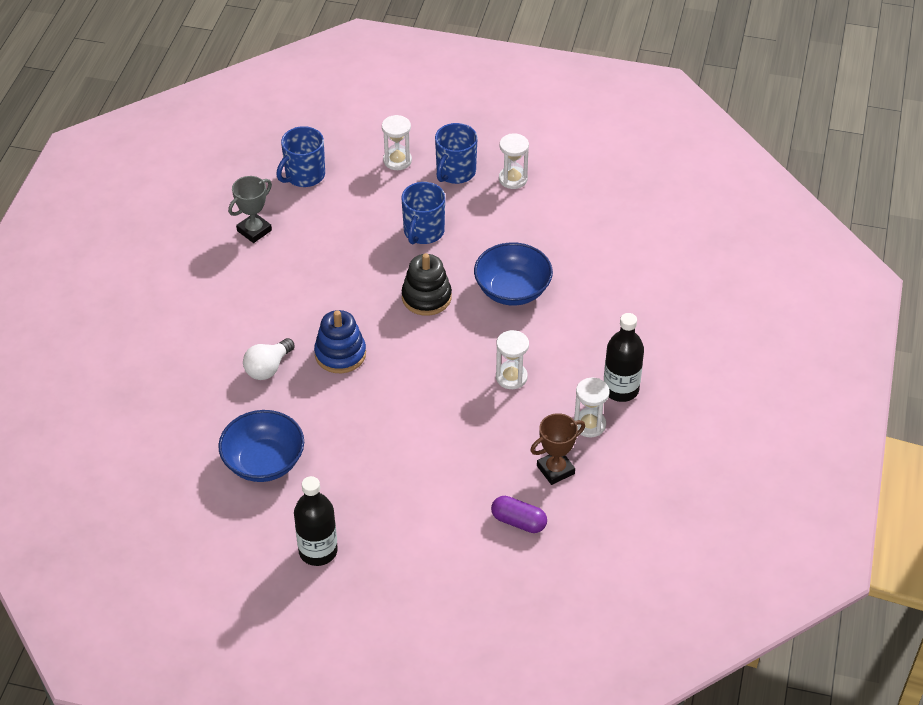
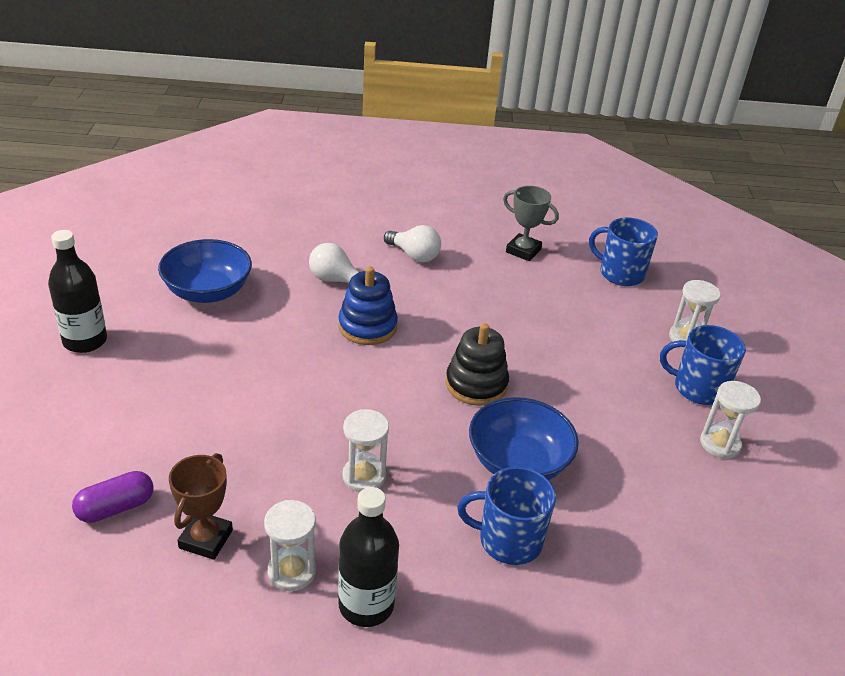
camera: 75 degrees right, 10 degrees down
blue mug [401,182,445,244] -> blue mug moved to [457,467,556,565]
purple capsule [491,496,547,533] -> purple capsule turned 45 degrees clockwise [72,471,154,523]
brown trophy [530,413,585,485] -> brown trophy turned 60 degrees clockwise [169,453,233,560]
none -> white light bulb [384,225,441,262]

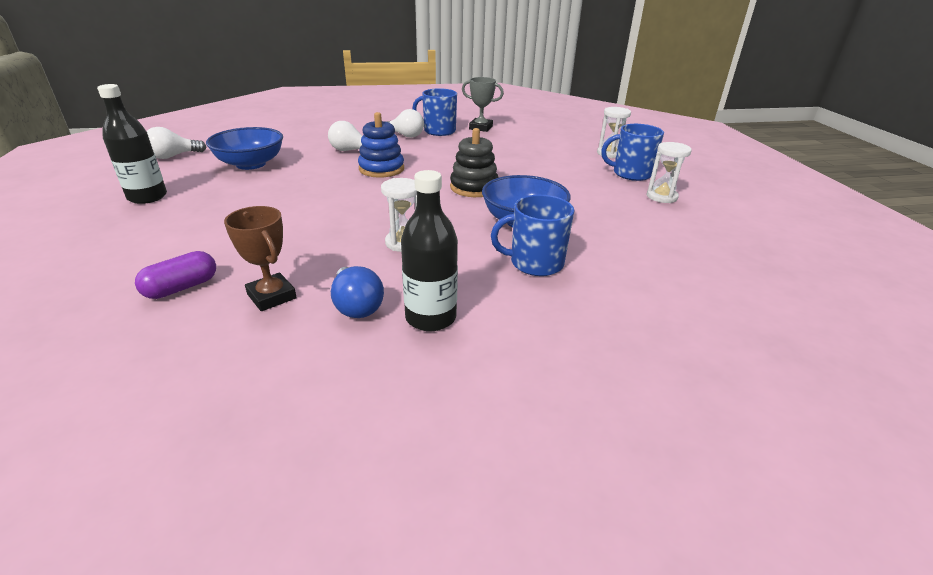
camera: 10 degrees left, 5 degrees down
brown trophy [169,453,233,560] -> brown trophy turned 45 degrees counterclockwise [224,206,297,311]
white hourglass [264,500,316,591] -> blue light bulb [331,266,384,318]
blue mug [589,217,658,286] -> blue mug moved to [412,88,457,136]
none -> white light bulb [147,127,206,159]

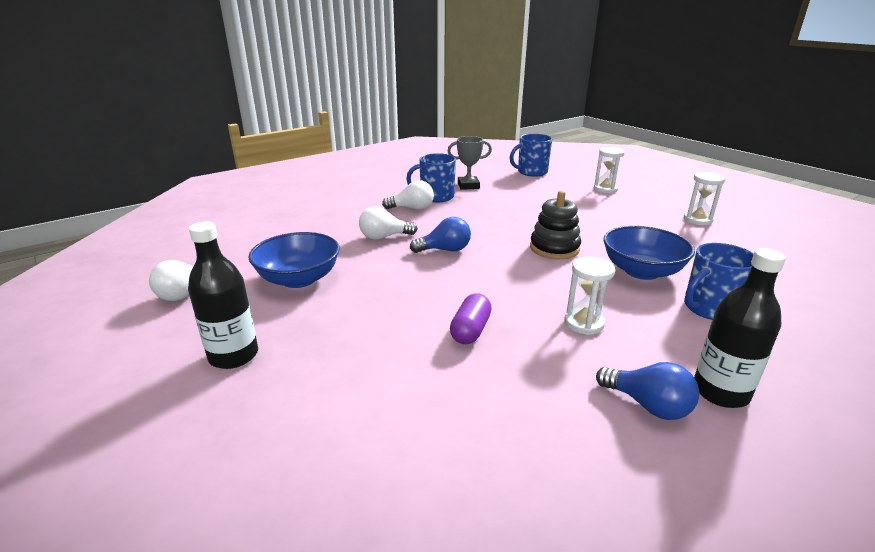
camera: 25 degrees left, 5 degrees down
purple capsule [135,251,216,299] -> purple capsule moved to [450,293,492,344]
brown trophy [224,206,297,311] -> none
blue stacking toy [358,112,404,178] -> blue light bulb [410,217,471,253]
blue mug [601,124,664,181] -> blue mug moved to [510,134,552,177]

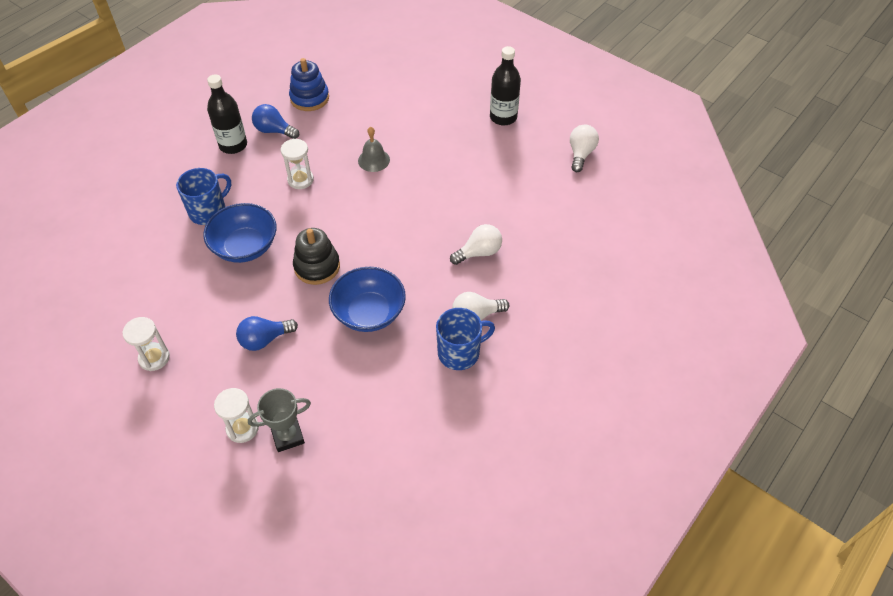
camera: 165 degrees right, 25 degrees up
blue bowl [248,232,340,288] -> blue bowl moved to [329,267,406,332]
blue light bulb [410,217,471,253] -> blue light bulb moved to [236,316,298,351]
grey trophy [447,136,492,190] -> grey trophy moved to [248,388,311,452]
purple capsule [450,293,492,344] -> grey bell [358,127,390,172]
blue mug [510,134,552,177] -> none
none -> blue stacking toy [289,58,329,111]

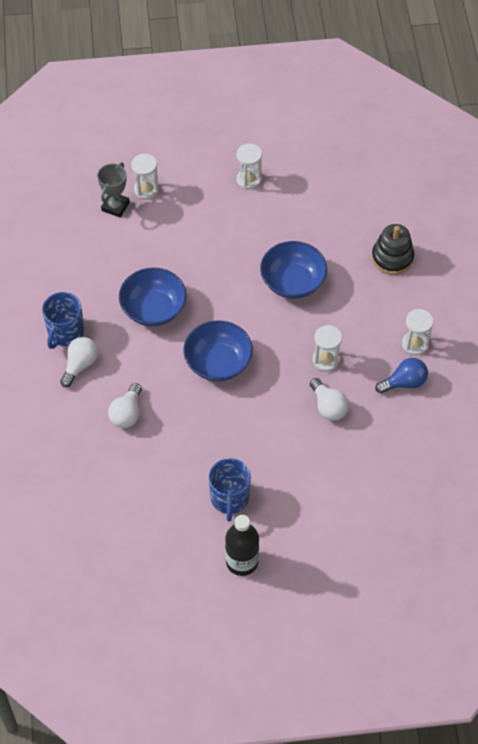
camera: 135 degrees right, 5 degrees up
blue mug [176,168,231,225] -> blue mug moved to [209,458,251,522]
black bottle [207,74,247,154] -> white hourglass [402,309,434,356]
blue light bulb [236,316,298,351] -> none
blue stacking toy [289,58,329,111] -> none
black stacking toy [293,228,340,285] -> black stacking toy moved to [372,224,414,275]
grey bell [358,127,390,172] -> none
white light bulb [570,124,599,172] -> white light bulb moved to [310,378,349,421]
none -> blue bowl [183,320,253,382]

